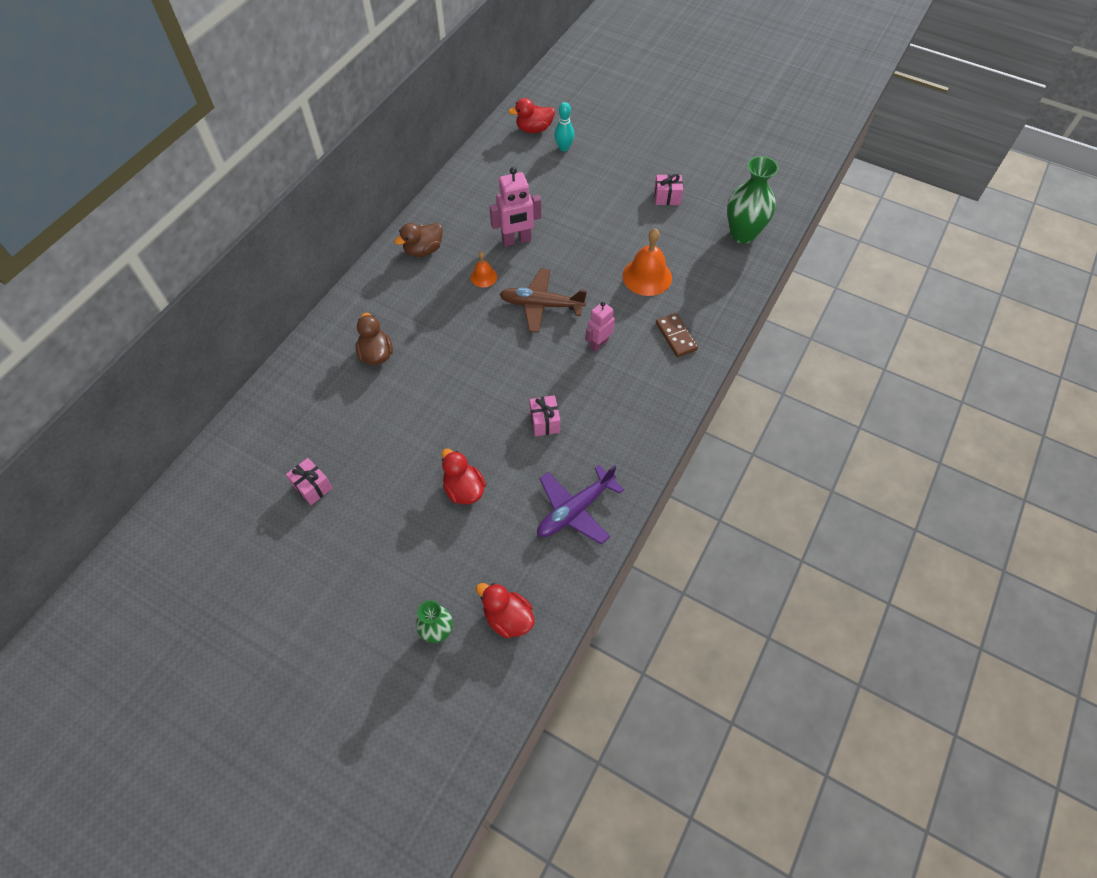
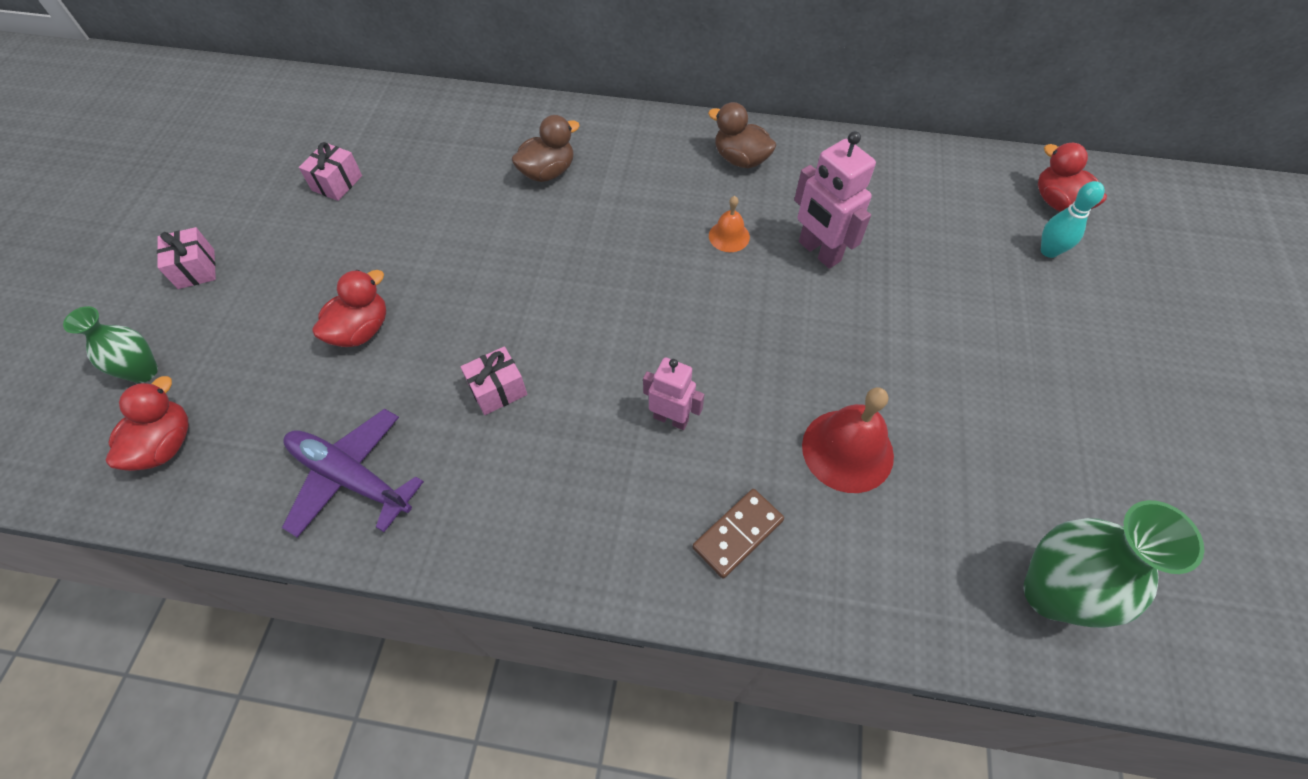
camera: 70 degrees right, 0 degrees up
brown plane [499,269,587,332] -> none
orange bell [623,228,672,296] -> red bell [802,387,894,493]
pink gift [654,174,683,205] -> pink gift moved to [157,227,216,289]

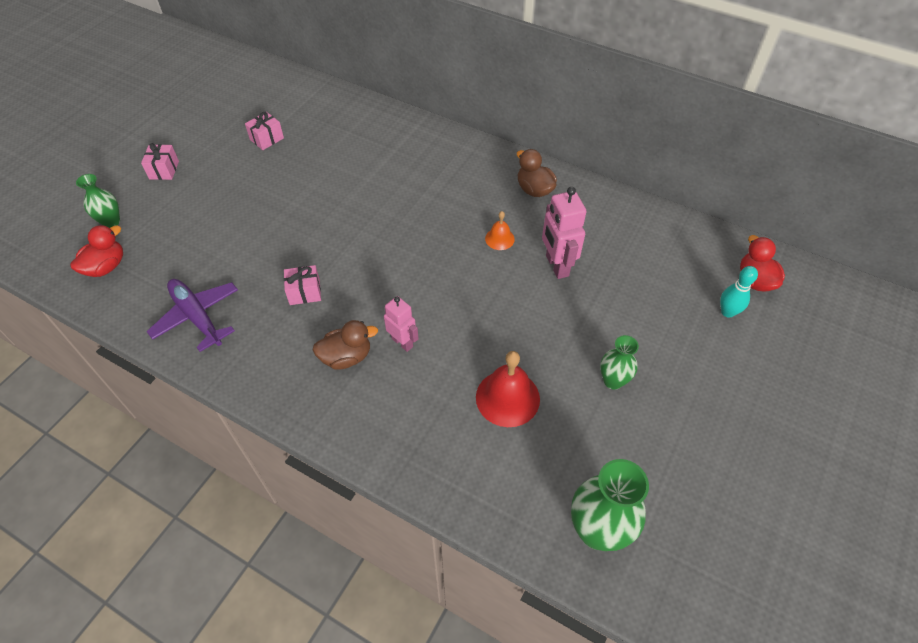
camera: 20 degrees right, 5 degrees down
red duck [313,270,386,347] -> none
brown duck [512,115,580,182] -> brown duck moved to [313,320,378,369]
brown domino [692,489,784,578] -> none
none -> green vase [600,335,639,390]

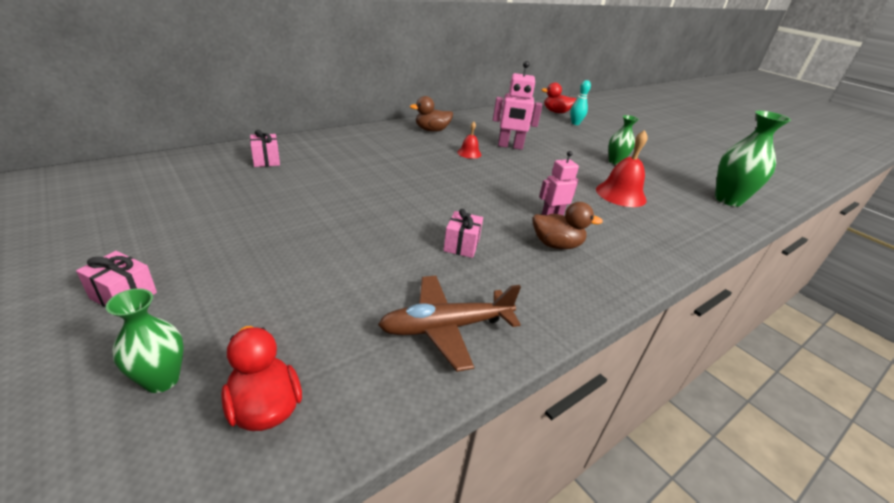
camera: 70 degrees left, 20 degrees down
purple plane [147,279,238,352] -> brown plane [378,276,521,372]
pink gift [245,112,284,150] -> pink gift moved to [250,130,280,167]
brown duck [313,320,378,369] -> brown duck turned 90 degrees clockwise [532,202,603,249]
orange bell [485,211,515,250] -> red bell [457,122,481,159]

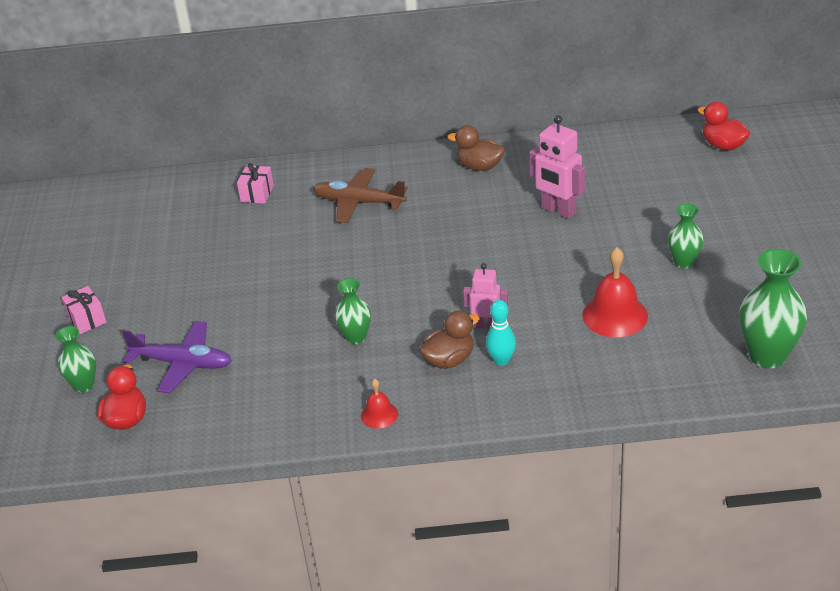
camera: 40 degrees right, 5 degrees up
brown plane [378,276,521,372] -> brown plane moved to [313,168,408,223]
pink gift [443,209,483,258] -> green vase [335,278,371,344]
red bell [457,122,481,159] -> red bell moved to [361,379,398,429]
brown duck [532,202,603,249] -> brown duck turned 75 degrees counterclockwise [419,311,480,369]
turquoise bowling pin [570,80,591,125] -> turquoise bowling pin moved to [486,300,516,366]
none -> purple plane [122,321,232,393]

